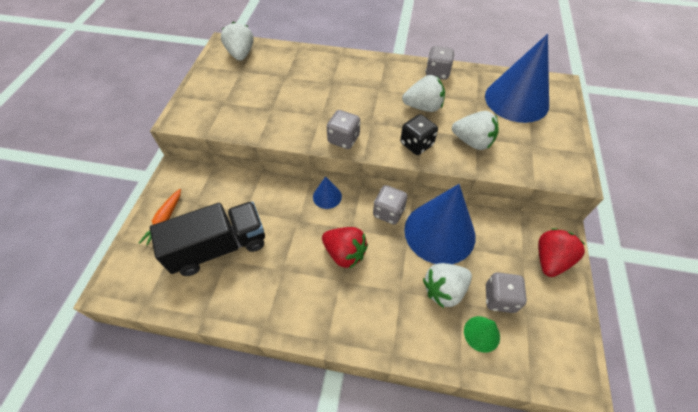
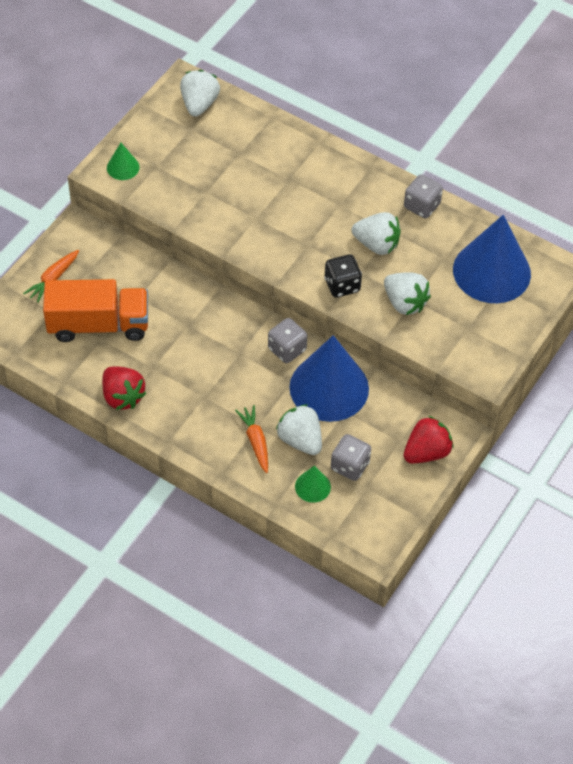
camera: 20 degrees right, 0 degrees up
black truck [150,201,265,276] -> orange truck [43,279,148,342]
blue cone [313,176,342,209] -> none
red strawberry [322,227,368,269] -> red strawberry moved to [102,366,146,410]
grey dice [327,110,360,149] -> none
white strawberry [423,263,472,308] -> white strawberry turned 60 degrees clockwise [276,404,322,455]
none -> green cone [107,143,140,180]
none -> orange carrot [235,405,268,473]

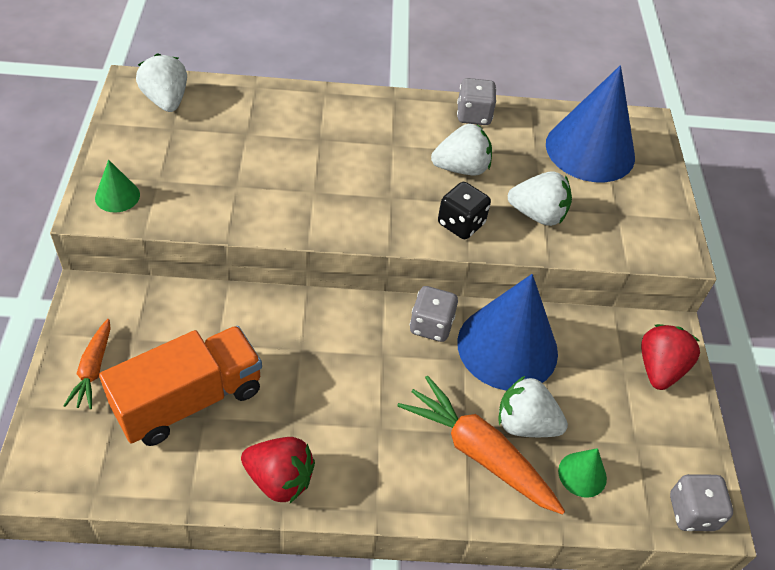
camera: 35 degrees left, 5 degrees down
orange carrot [235,405,268,473] -> orange carrot [397,376,565,515], size x1.75
grey dice [331,434,371,481] -> grey dice moved to [670,474,733,531]

